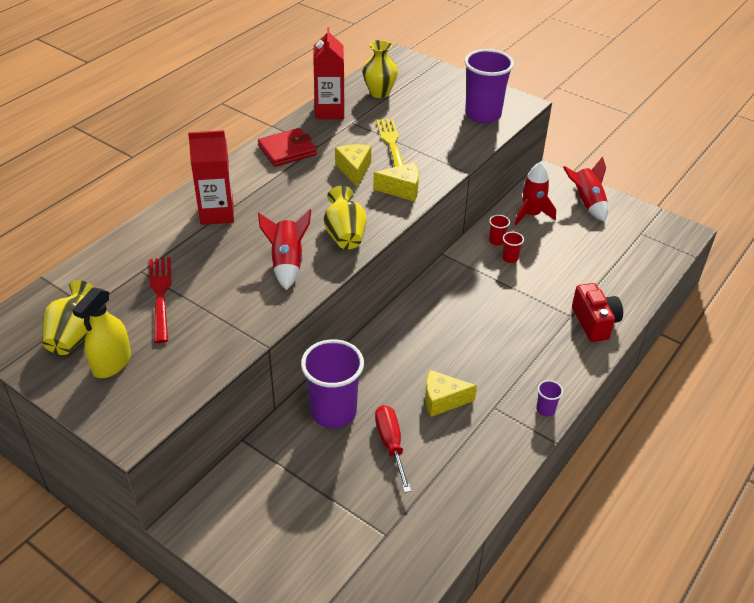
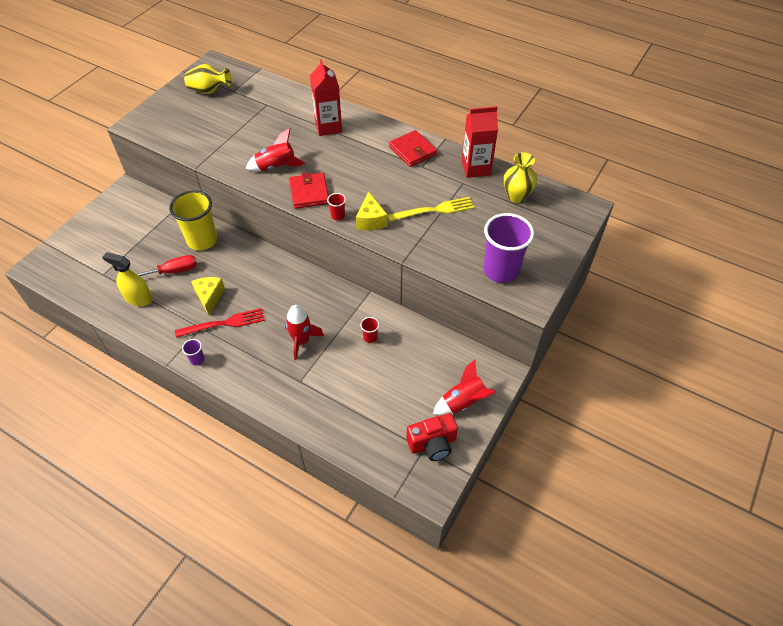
camera: 85 degrees right, 10 degrees up
yellow spray bottle [72,287,131,378] -> yellow spray bottle moved to [102,252,153,306]
red fork [149,257,171,343] -> red fork moved to [175,308,265,338]
purple cup [301,339,364,428] -> yellow cup [169,190,217,250]
yellow vase [324,186,366,249] -> red wallet [289,172,329,209]
yellow cheese [335,144,371,187] -> none
red cup [489,215,510,246] -> red cup moved to [327,193,346,220]
red rocket [514,162,556,225] -> red rocket moved to [285,305,324,360]
red camera [572,283,623,342] -> red camera moved to [406,413,458,461]

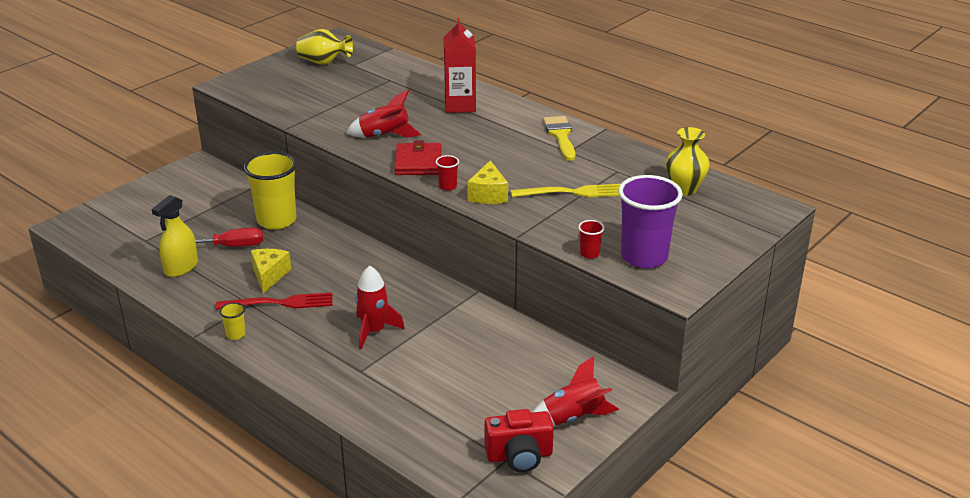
camera: 10 degrees right, 20 degrees down
yellow spray bottle [102,252,153,306] -> yellow spray bottle turned 90 degrees counterclockwise [152,195,198,277]
purple cup [182,339,205,365] -> yellow cup [219,302,245,340]
red cup [360,317,379,343] -> red cup moved to [578,220,604,259]
red wallet [389,130,437,167] -> yellow brush [543,116,575,161]
red carton [462,106,498,178] -> none

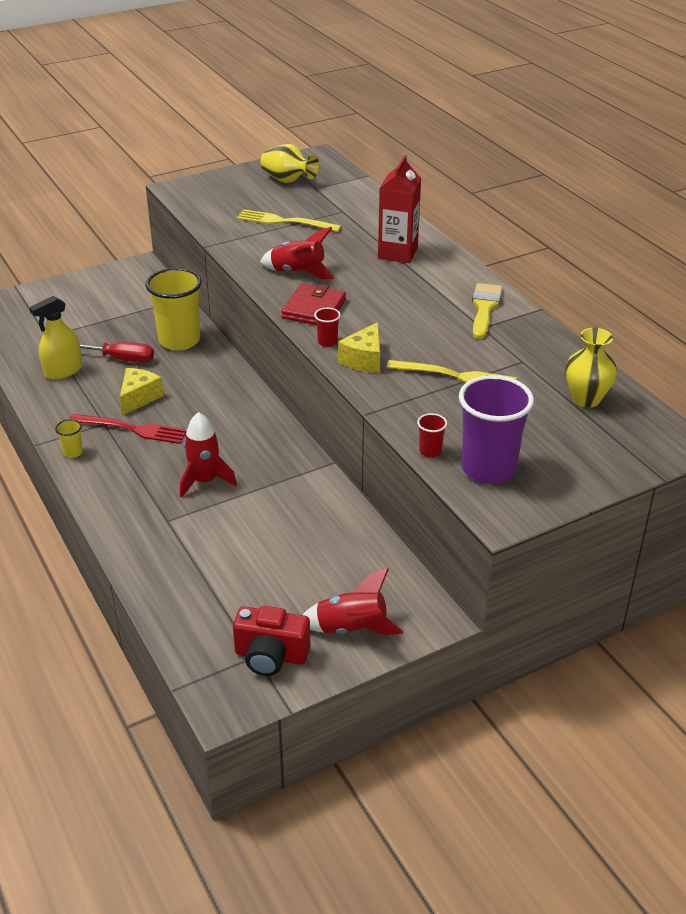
camera: 20 degrees right, 5 degrees up
none -> yellow fork [237,209,341,232]

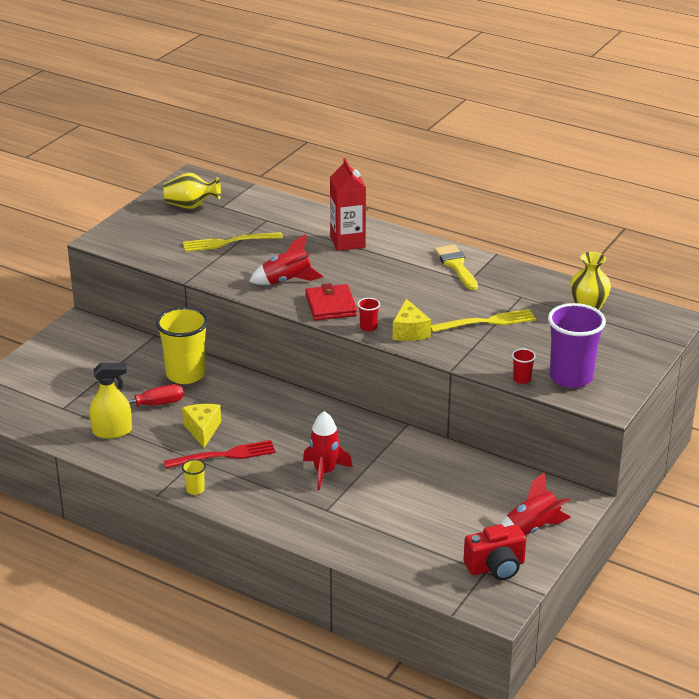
camera: 30 degrees left, 5 degrees down
yellow spray bottle [29,296,82,380] -> yellow spray bottle turned 120 degrees counterclockwise [89,363,132,439]

